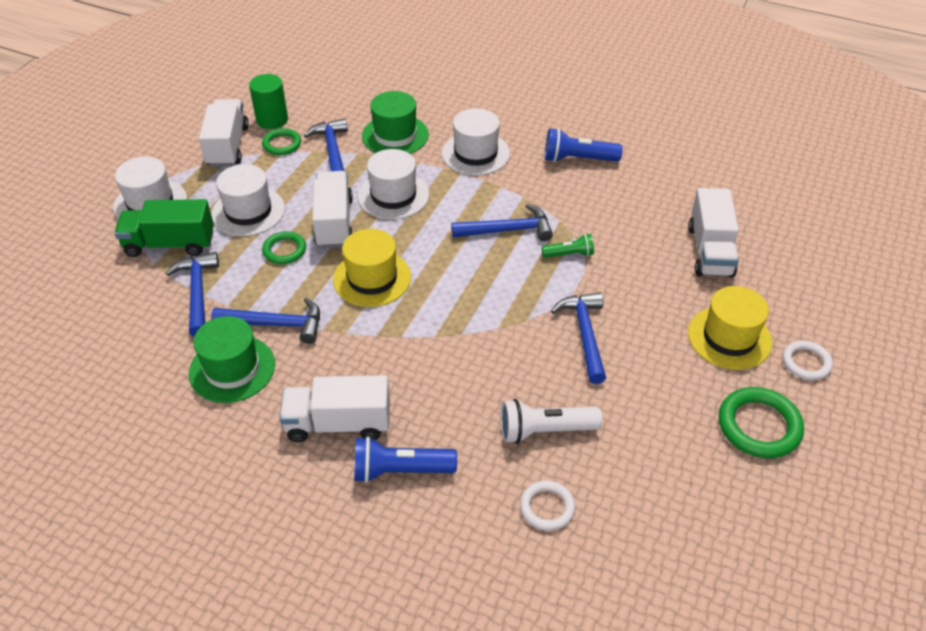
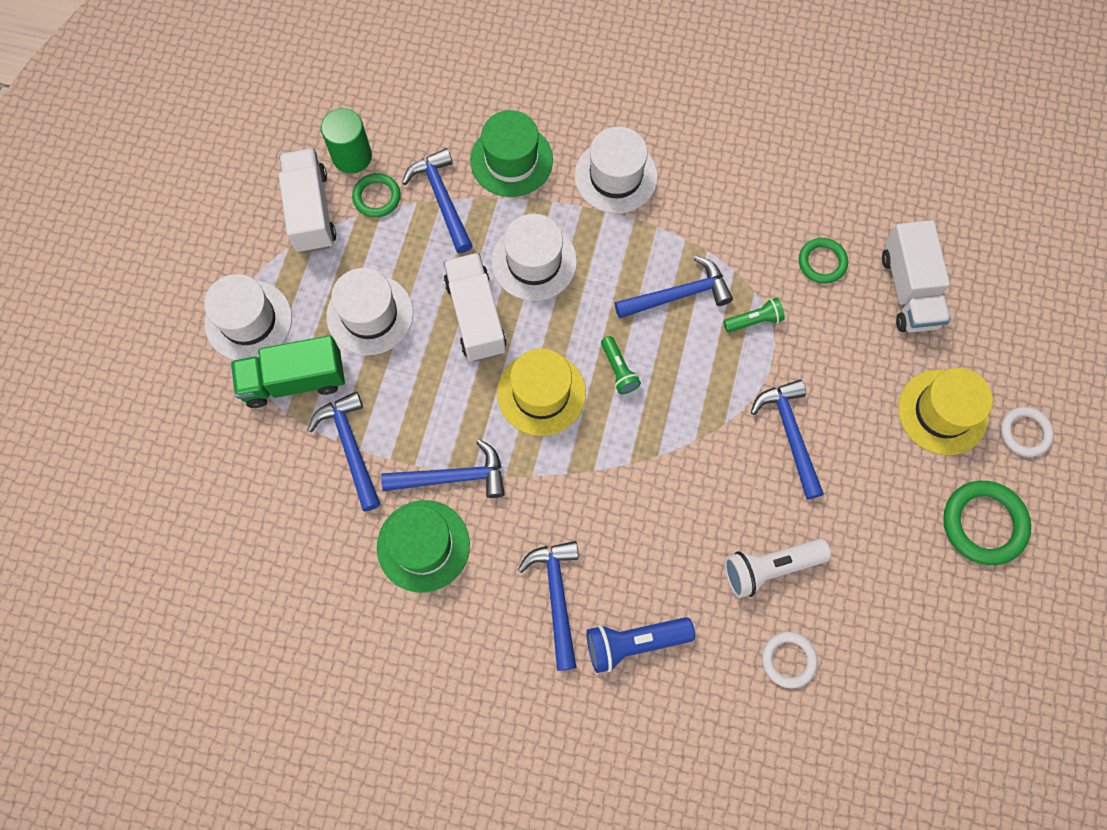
camera: 10 degrees left, 25 degrees up
green ring [262,231,306,264] -> green ring moved to [799,238,848,284]
white truck [279,375,390,442] -> blue hammer [518,541,579,671]
blue flashlight [545,128,623,162] -> none
none -> green flashlight [601,336,641,394]

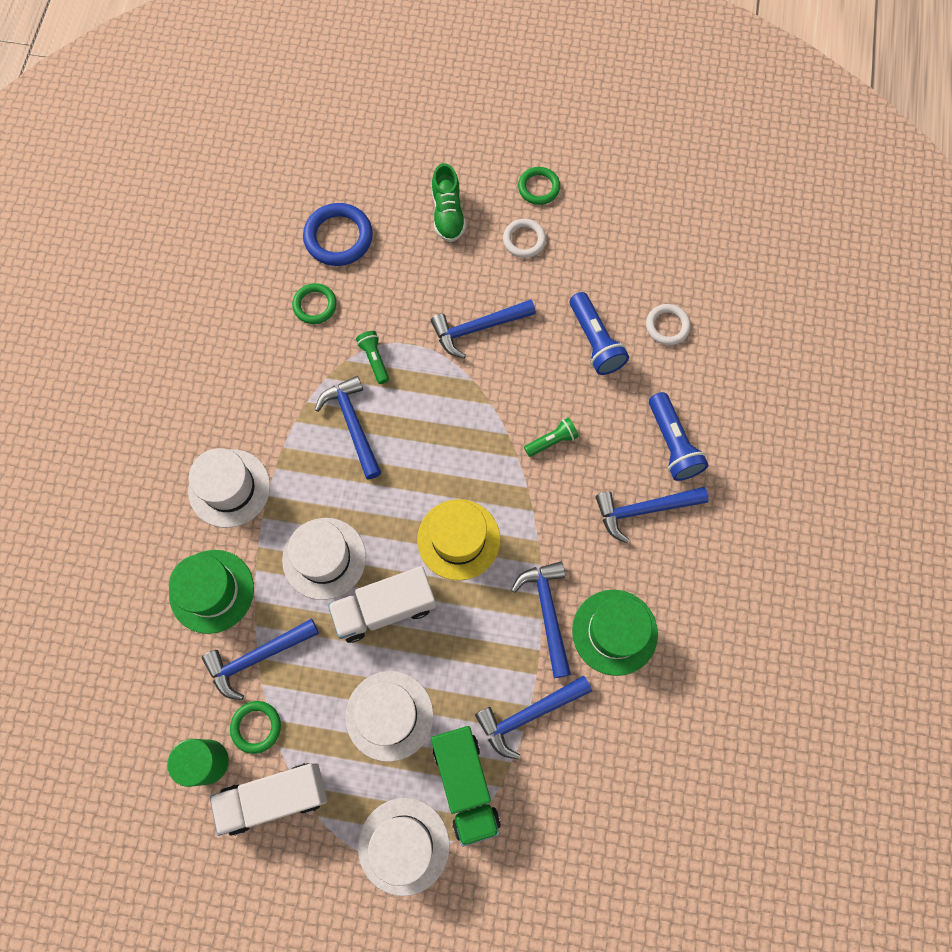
camera: 95 degrees left, 0 degrees up
green flashlight [601,336,641,394] -> green flashlight moved to [524,418,579,457]
white flashlight [724,539,831,598] -> blue flashlight [570,292,629,375]
white truck [882,220,951,333] -> blue ring [303,203,373,266]
yellow hat [898,368,993,455] -> green shoe [432,163,466,242]
green ring [943,481,1031,565] -> green ring [518,167,560,205], size x0.62
white ring [1001,407,1054,457] -> white ring moved to [503,219,546,258]

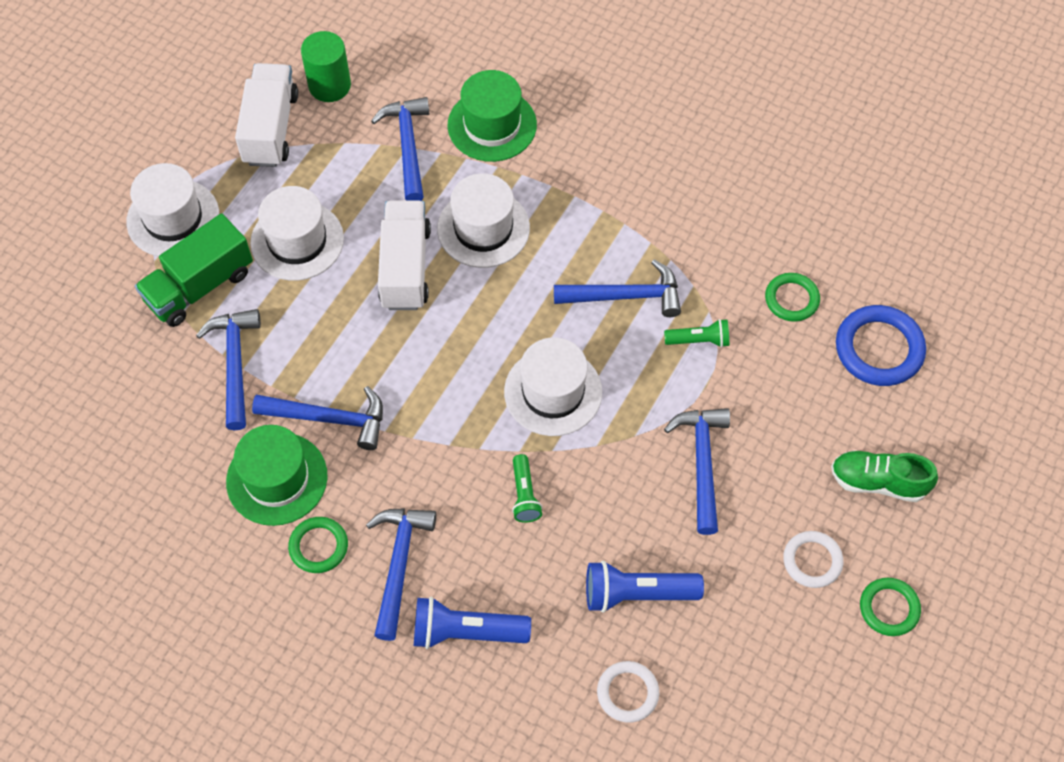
camera: 110 degrees right, 10 degrees down
white hat [188,448,270,528] -> white hat moved to [504,337,602,436]
green ring [230,701,281,754] -> green ring moved to [288,517,348,573]
yellow hat [417,499,500,581] -> none
green truck [431,726,501,847] -> green truck turned 45 degrees counterclockwise [135,213,253,327]

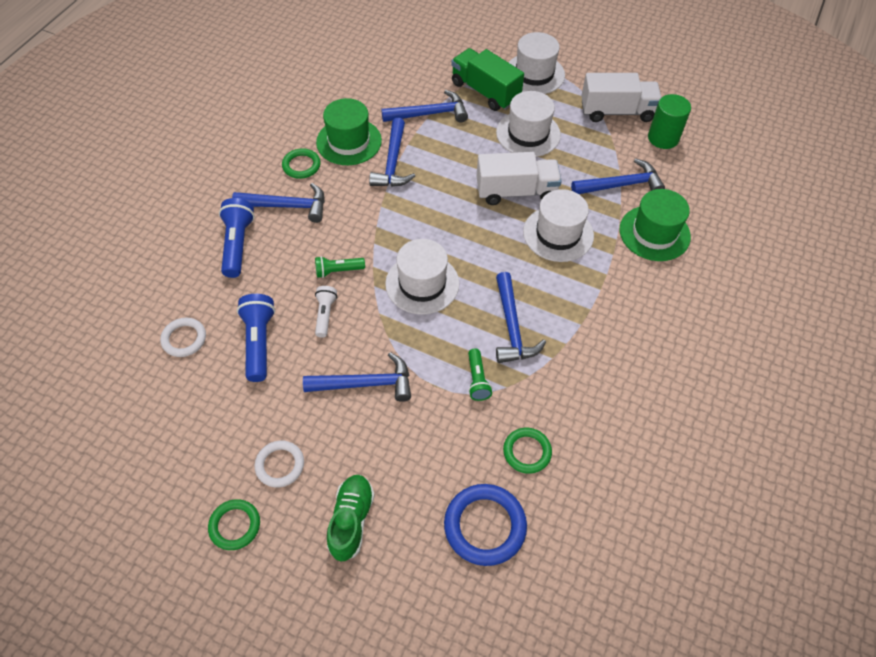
camera: 85 degrees right, 5 degrees down
none -> white flashlight [315,286,337,338]

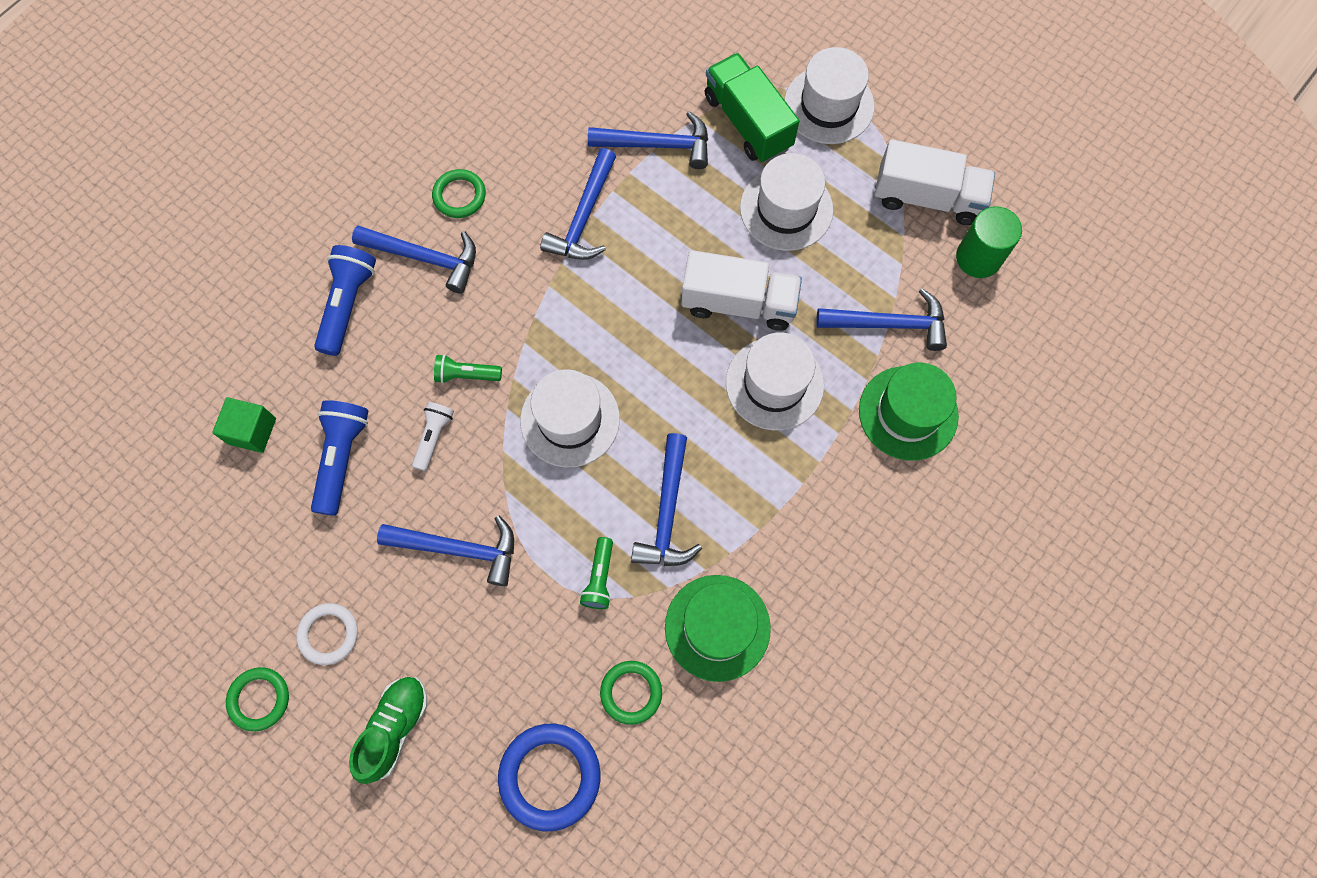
camera: 15 degrees right, 15 degrees up
white ring [160,318,206,357] -> green cube [212,397,276,453]
green hat [316,98,382,165] -> green hat moved to [665,575,771,682]

